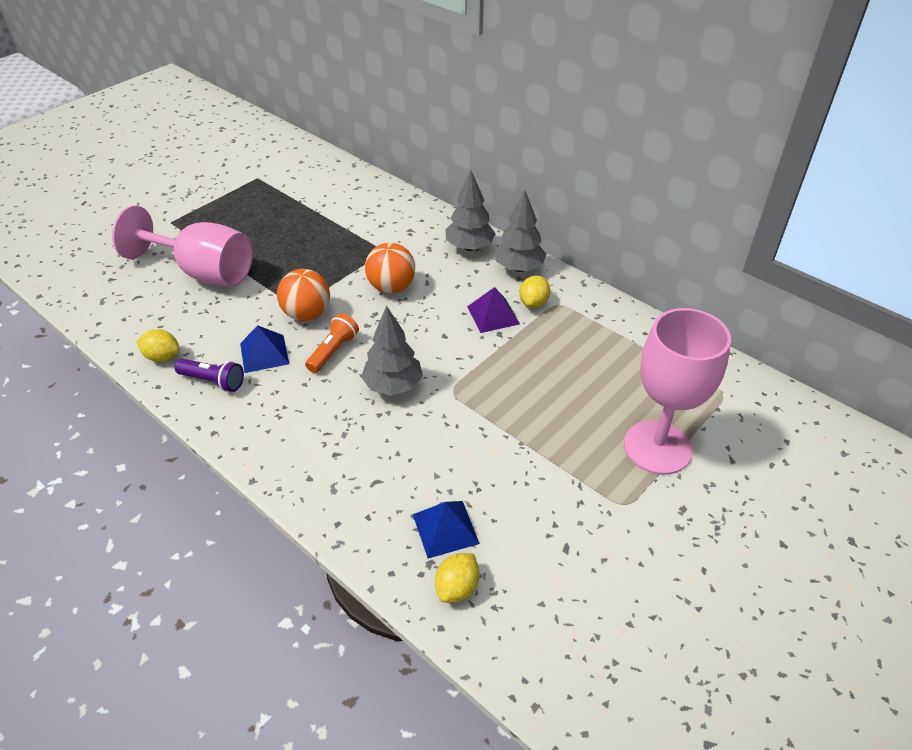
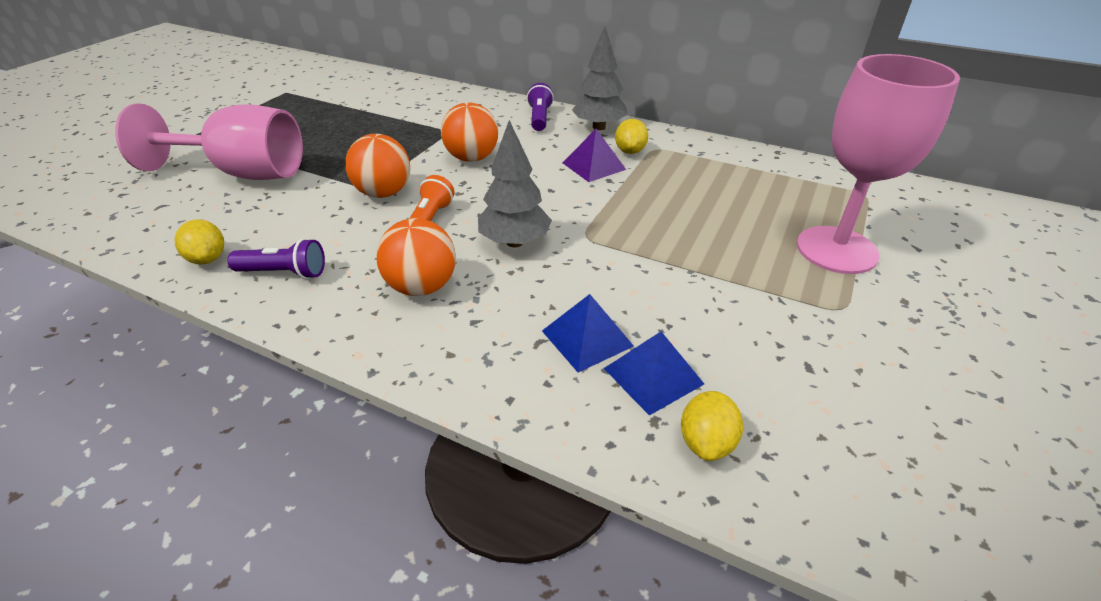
camera: 15 degrees left, 5 degrees down
yellow lemon [137,329,180,362] -> yellow lemon turned 60 degrees clockwise [174,219,224,265]
blue pyramid [240,325,289,373] -> blue pyramid moved to [542,294,634,372]
grey tree [446,171,496,251] -> purple flashlight [527,83,554,131]
none -> orange ball [376,218,456,296]

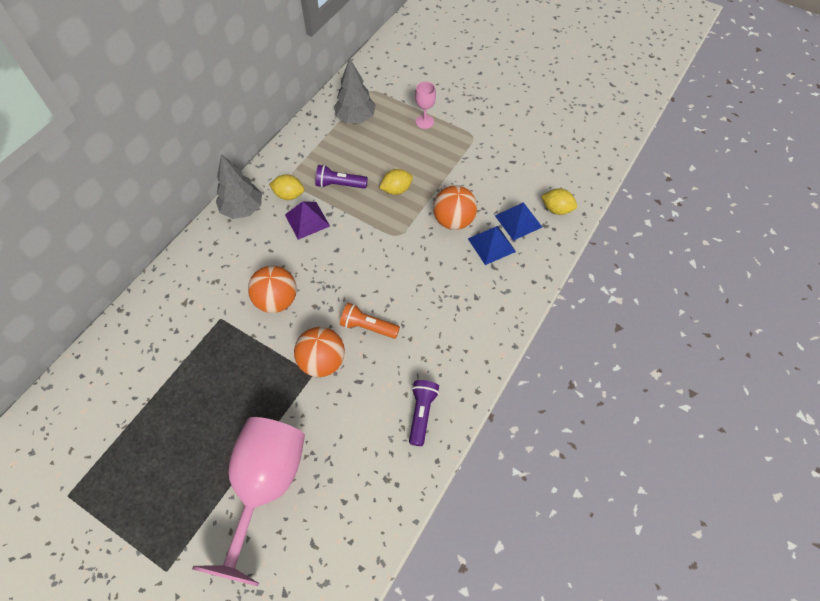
camera: 85 degrees left, 20 degrees up
yellow lemon [174,219,224,265] -> yellow lemon moved to [379,169,413,195]
orange ball [376,218,456,296] -> orange ball moved to [433,185,477,230]
grey tree [478,120,552,247] -> grey tree moved to [334,58,376,123]
purple flashlight [527,83,554,131] -> purple flashlight moved to [315,165,368,189]
pink goblet [797,54,960,274] -> pink goblet [415,82,436,129], size x0.43

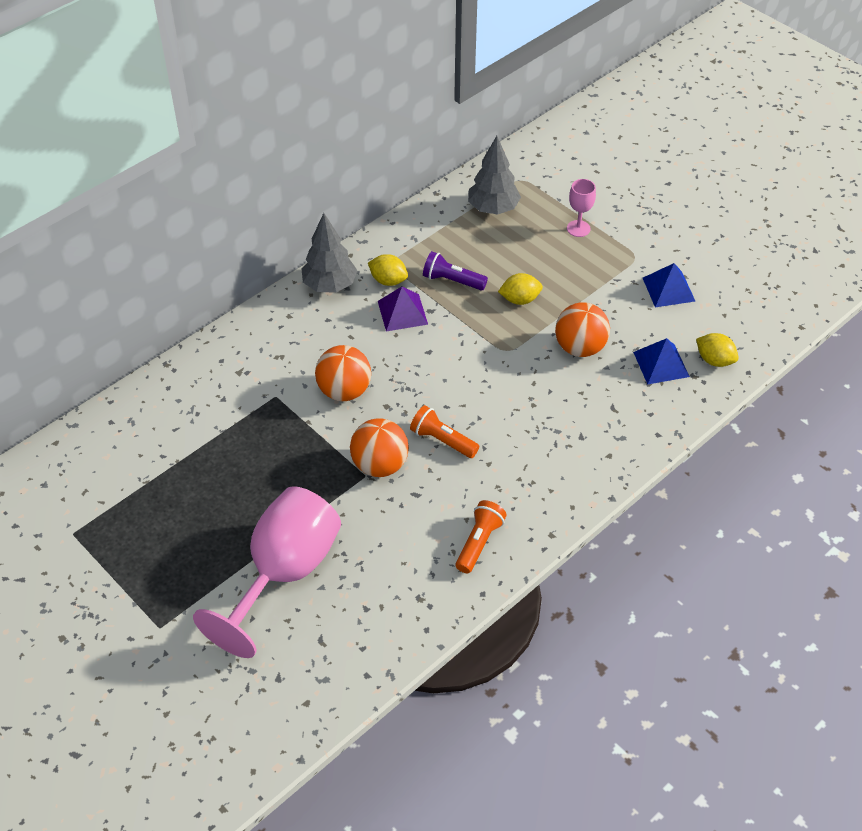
camera: 15 degrees right, 10 degrees down
purple flashlight [409,380,439,446] -> orange flashlight [456,500,507,573]
blue pyramid [468,226,516,265] -> blue pyramid moved to [643,263,695,307]

